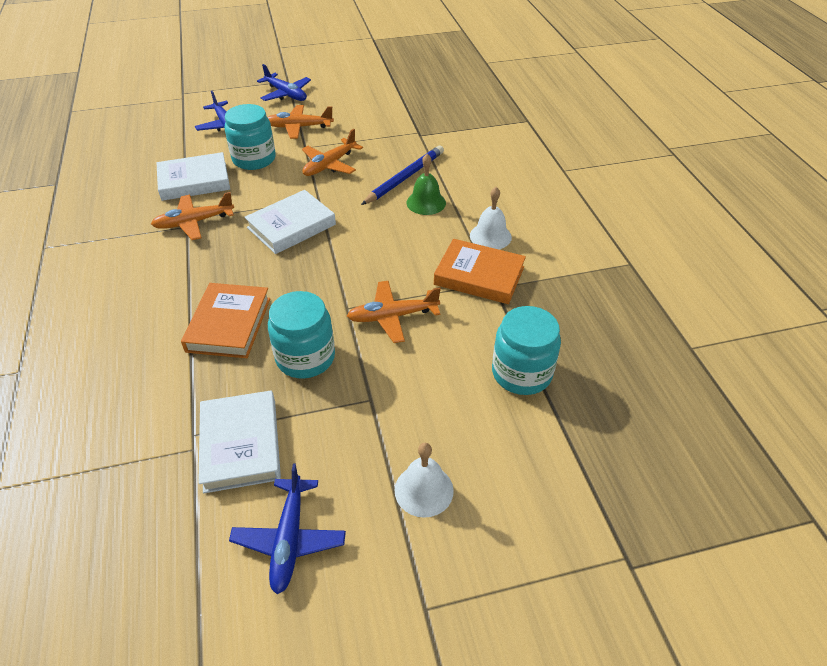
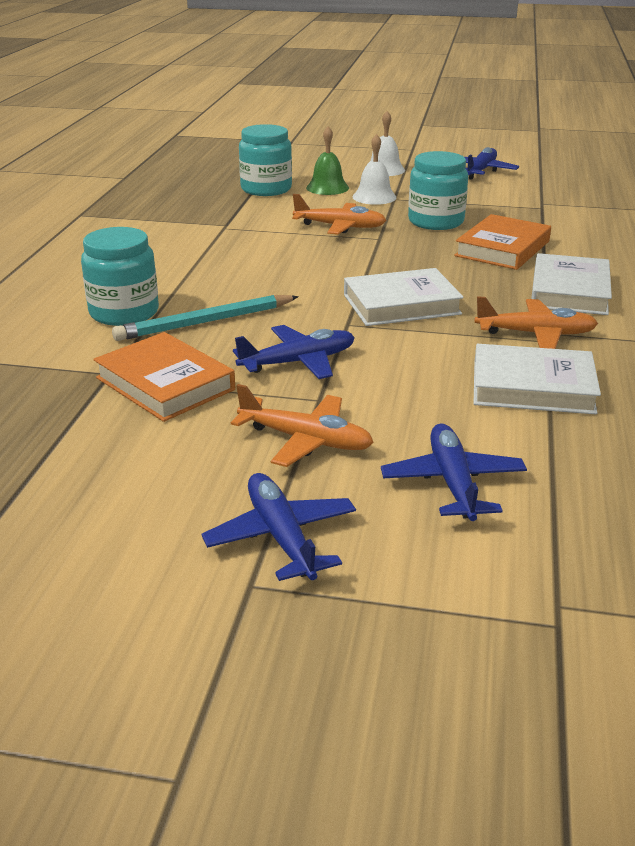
camera: 155 degrees left, 15 degrees down
white book [198,391,281,493] -> white book moved to [531,253,612,315]
turquoise jar [225,104,276,170] -> turquoise jar moved to [81,227,159,326]
orange plane [302,129,363,176] -> blue plane [233,325,355,379]
blue pencil [361,145,444,205] -> turquoise pencil [112,295,299,341]
green bell [407,154,446,215] -> green bell moved to [306,127,349,195]
orange book [434,239,526,304] -> orange book moved to [93,332,235,422]
white bell [470,187,512,249] -> white bell moved to [353,134,397,205]

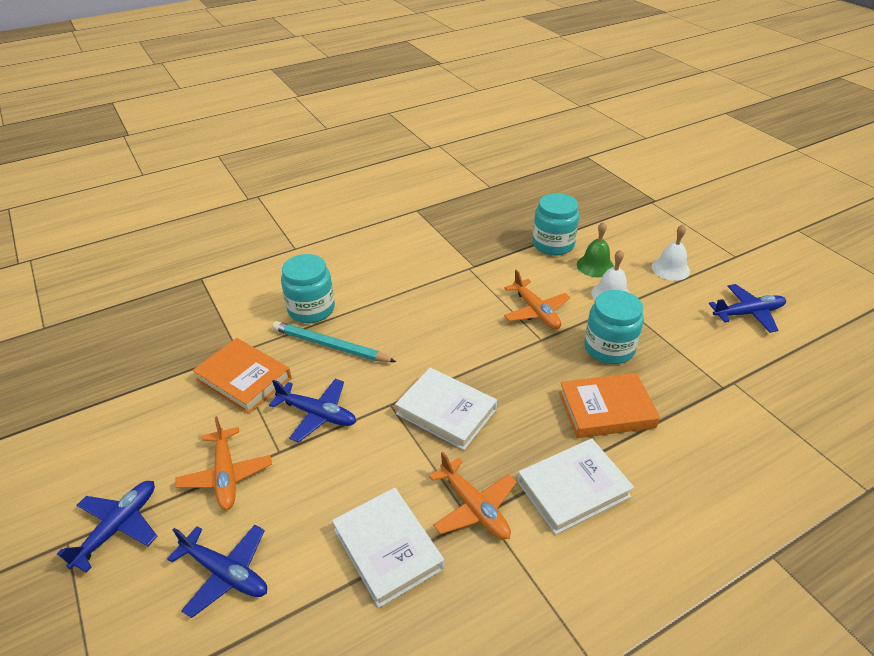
camera: 50 degrees right, 10 degrees up
orange book [93,332,235,422] -> orange book turned 60 degrees counterclockwise [192,338,291,414]
blue plane [381,423,527,521] -> blue plane turned 75 degrees clockwise [167,525,267,618]

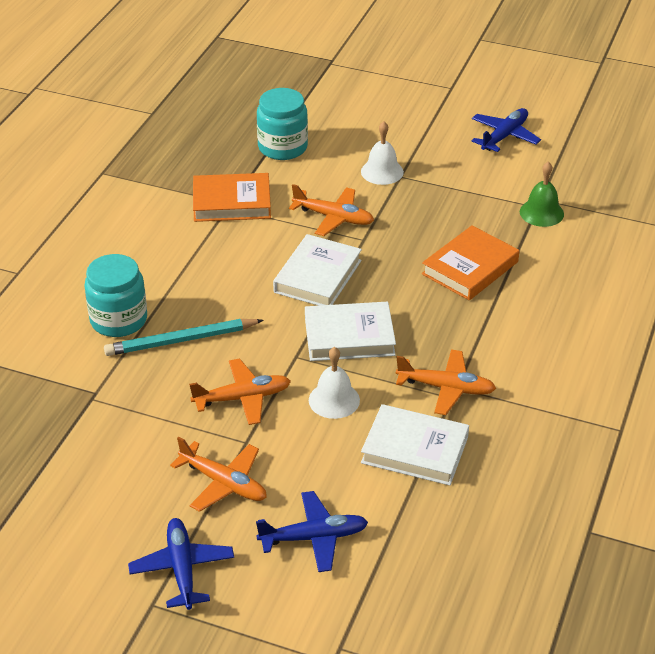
camera: 40 degrees left, 0 degrees up
orange book [192,338,291,414] -> orange book moved to [193,173,271,222]
blue plane [269,379,356,442] -> orange plane [189,359,291,425]
white book [517,438,634,535] -> white book moved to [273,234,362,306]
green bell [577,221,614,277] -> green bell moved to [520,162,564,227]
turquoise jar [584,290,644,364] -> none
white bell [652,225,690,281] -> white bell moved to [309,347,360,419]

